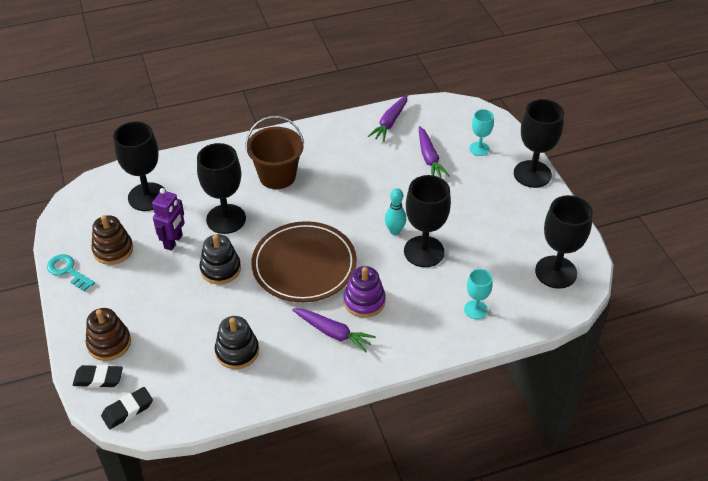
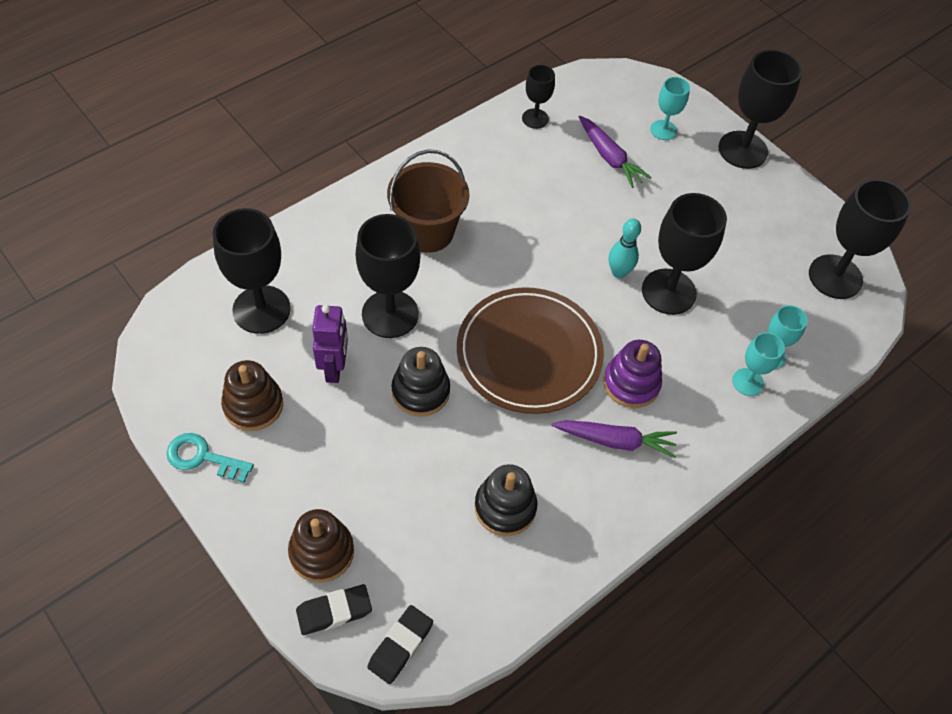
camera: 25 degrees left, 10 degrees up
purple carrot [368,95,407,142] -> black goblet [522,65,555,129]
none -> turquoise goblet [732,332,785,396]

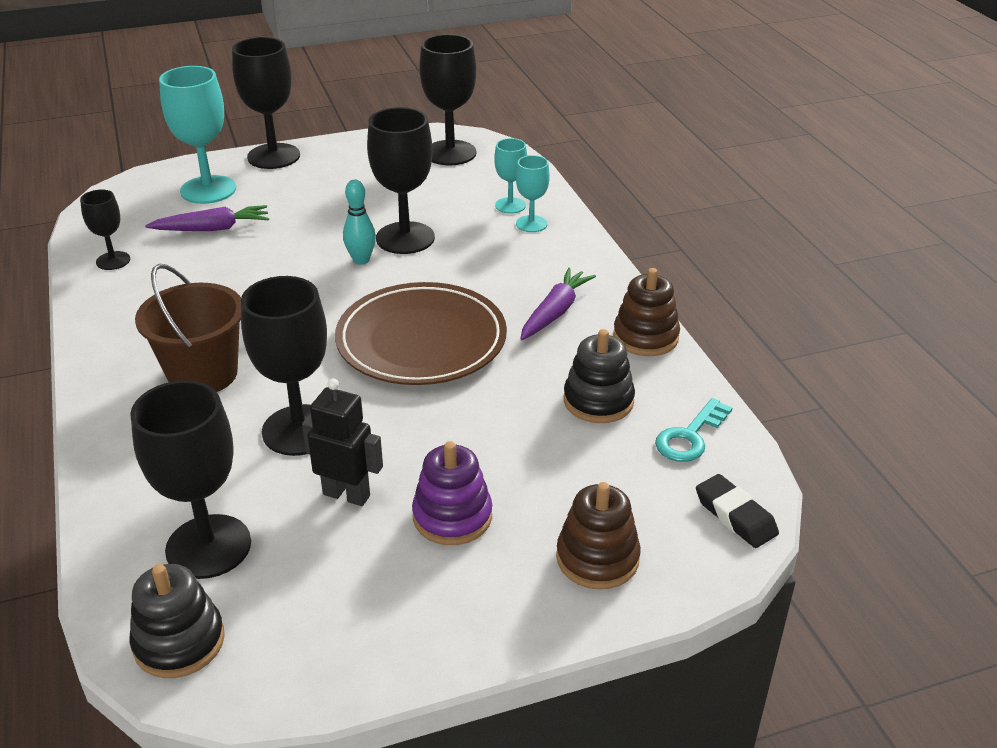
camera: 65 degrees left, 20 degrees down
turquoise key [166,433,254,483] -> turquoise key moved to [655,398,733,462]
brown stacking toy [221,360,283,431] -> brown stacking toy moved to [613,268,680,356]
black eraser [296,584,372,635] -> none
purple robot [312,305,348,383] -> black robot [302,378,383,506]
black stacking toy [391,347,450,416] -> black stacking toy moved to [129,564,225,678]
purple stacking toy [603,340,662,408] -> purple stacking toy moved to [412,441,492,545]
turquoise goblet [650,77,690,140] -> turquoise goblet [159,66,236,204], size x1.83

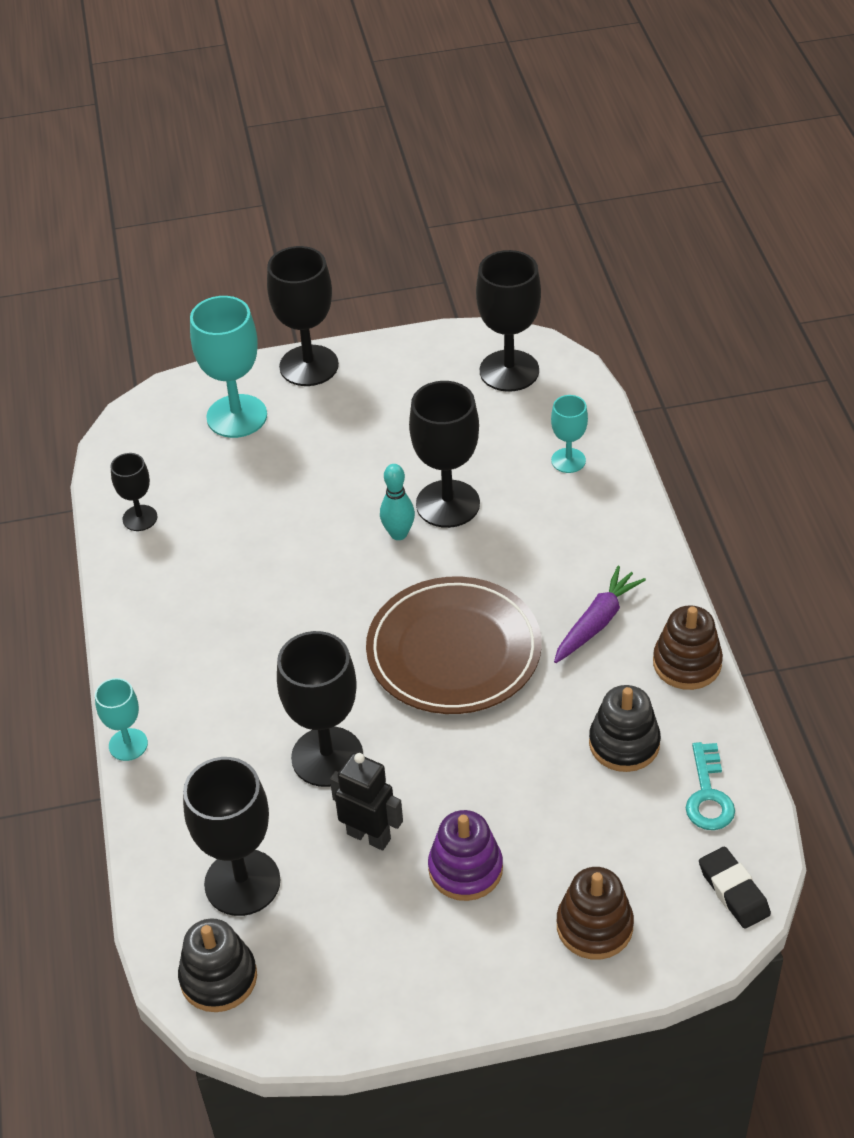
camera: 10 degrees right, 10 degrees up
brown bucket [135,264,241,392] -> none
purple carrot [145,205,269,231] -> none
turquoise goblet [516,155,550,232] -> turquoise goblet moved to [95,678,148,761]
turquoise key [655,398,733,462] -> turquoise key turned 45 degrees counterclockwise [686,742,735,830]

